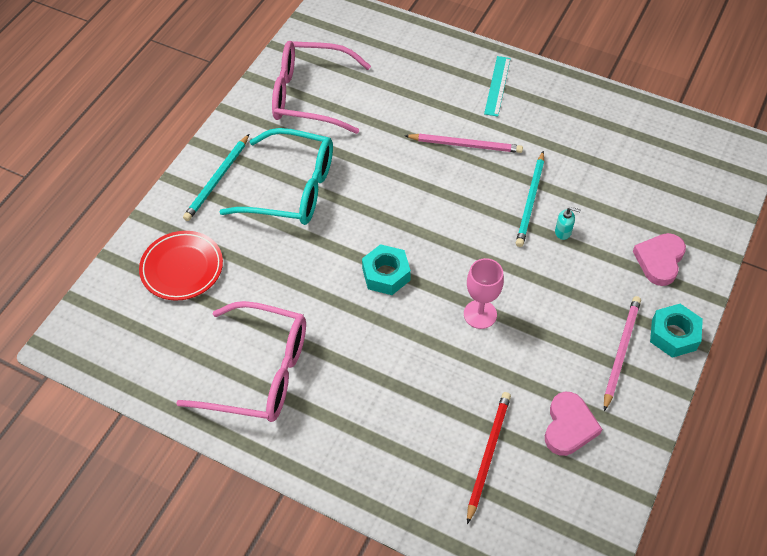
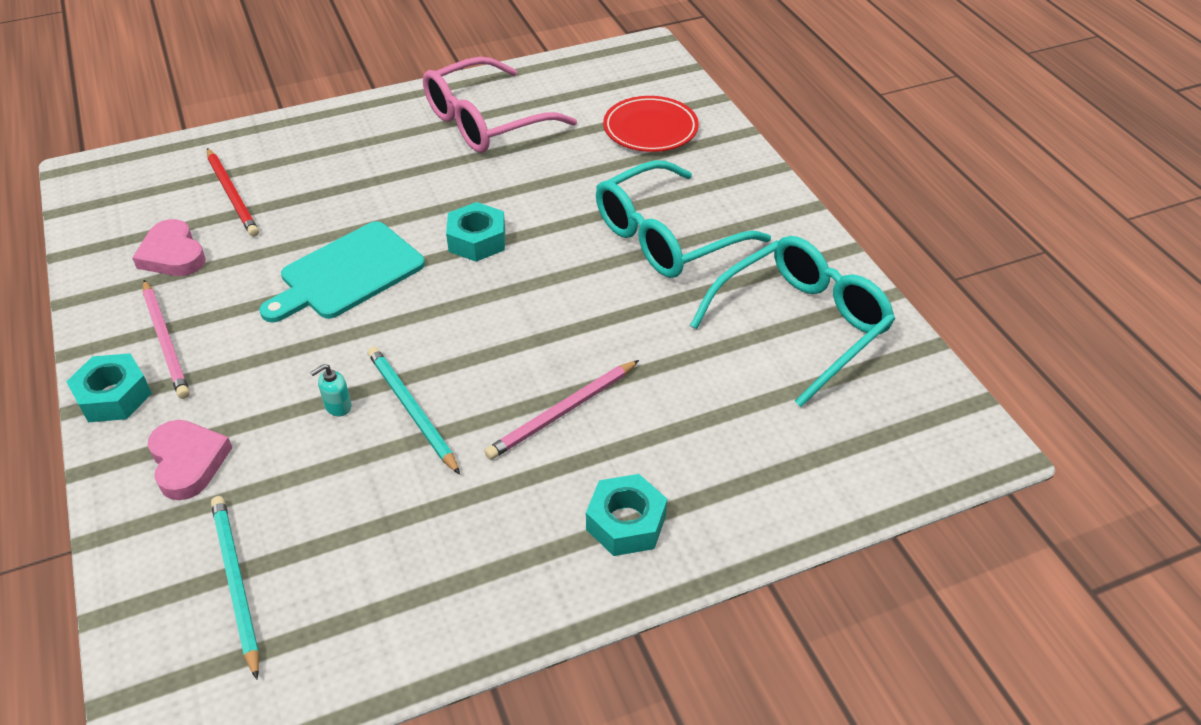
camera: 130 degrees right, 10 degrees down
turquoise pencil [183,134,249,221] -> turquoise pencil moved to [211,496,259,680]
pink glasses [272,41,371,134] -> turquoise glasses [690,236,895,407]
pink goblet [464,258,504,329] -> turquoise cutting board [259,221,425,322]
turquoise ruler [484,56,511,117] -> turquoise nut [586,474,667,556]

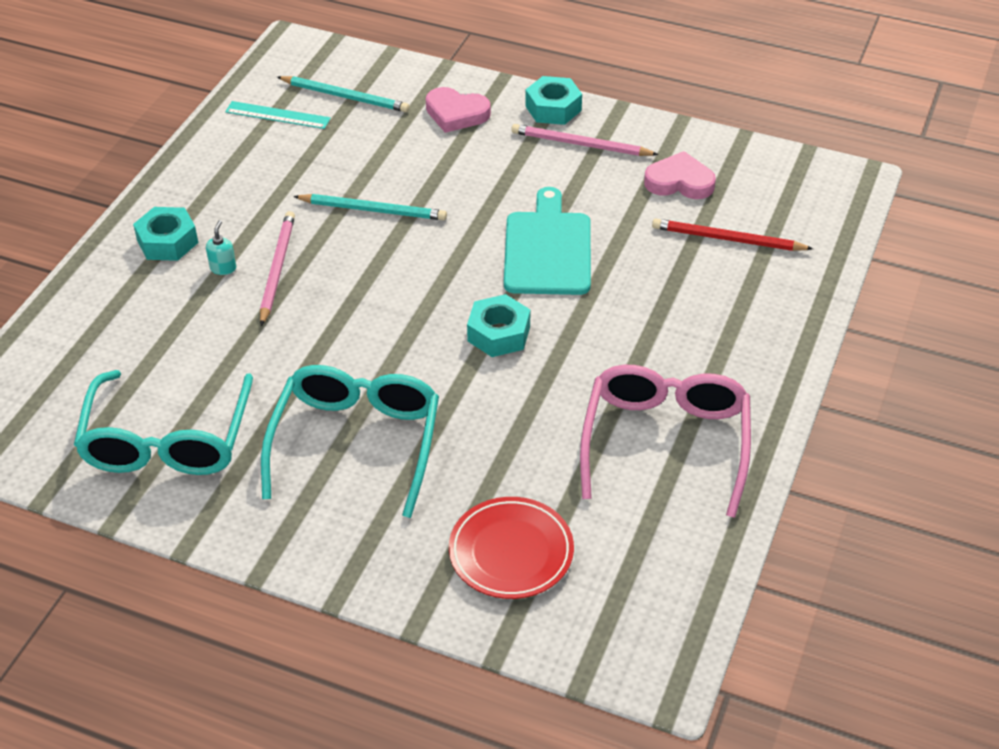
camera: 135 degrees right, 0 degrees up
turquoise soap dispenser [310,364,351,416] -> turquoise soap dispenser moved to [206,220,236,275]
none -> turquoise ruler [225,101,331,129]

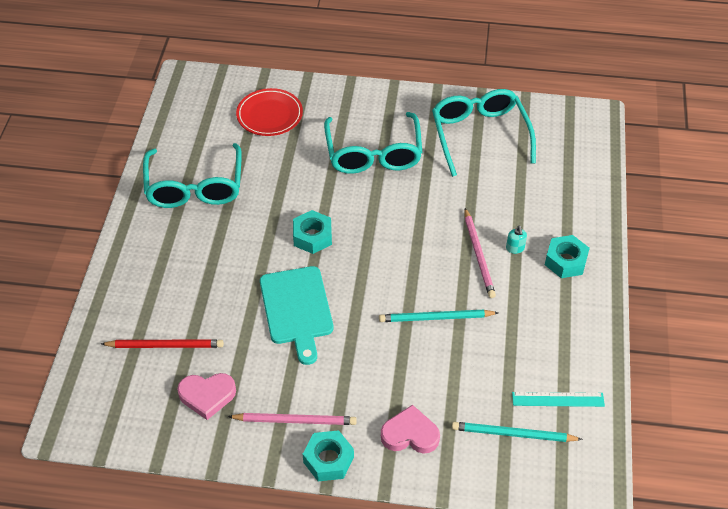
camera: 165 degrees right, 5 degrees up
pink glasses [580,365,751,518] -> turquoise glasses [143,143,242,208]

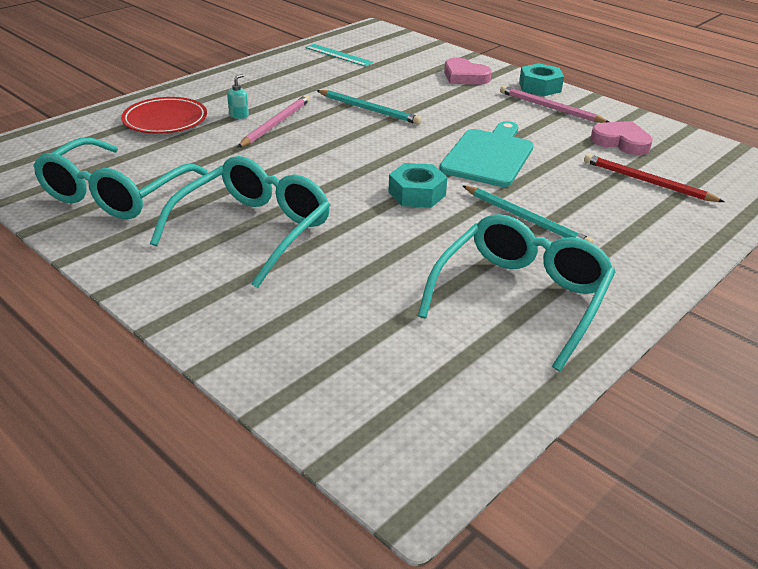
camera: 145 degrees left, 15 degrees down
red plate [236,88,303,136] -> red plate moved to [121,97,207,134]
turquoise pencil [452,422,583,442] -> turquoise pencil moved to [463,186,594,243]
turquoise nut [545,235,590,278] -> none

